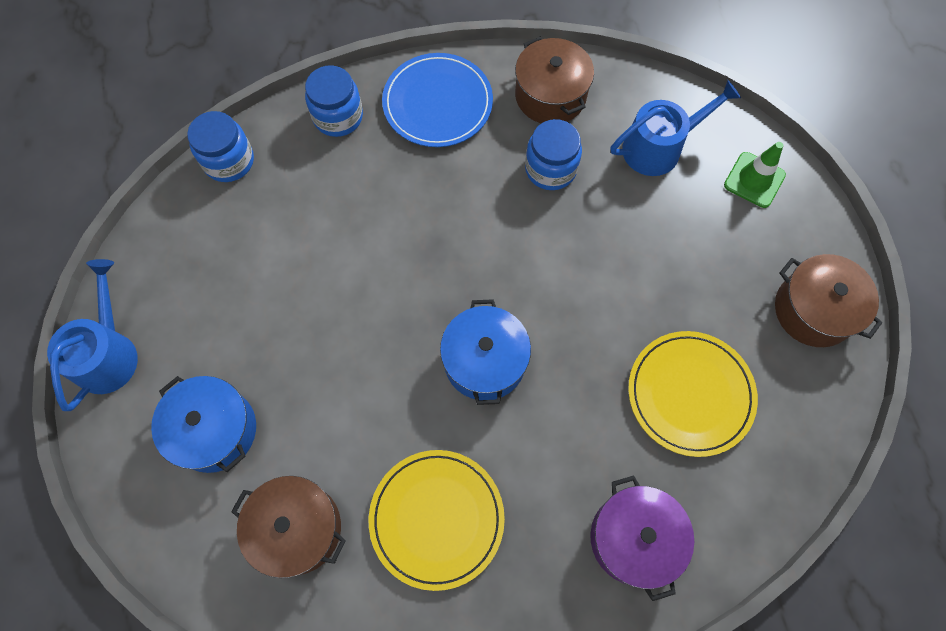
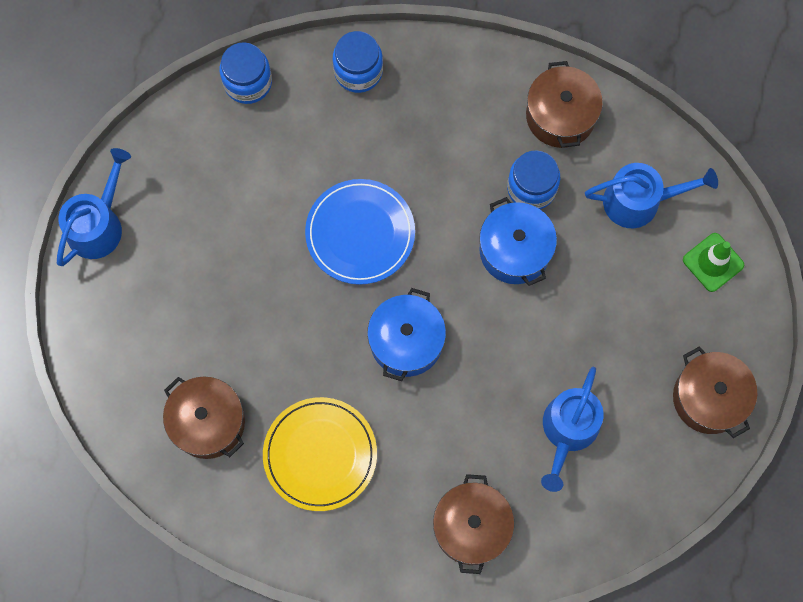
camera: 20 degrees right, 5 degrees up
blue pot [151,376,256,473] -> blue pot moved to [479,197,557,286]
blue plate [382,53,493,147] -> blue plate moved to [305,179,415,285]
purple pot [590,475,694,601] -> brown pot [433,474,514,574]
yellow plate [628,331,758,457] -> blue watering can [541,366,604,492]

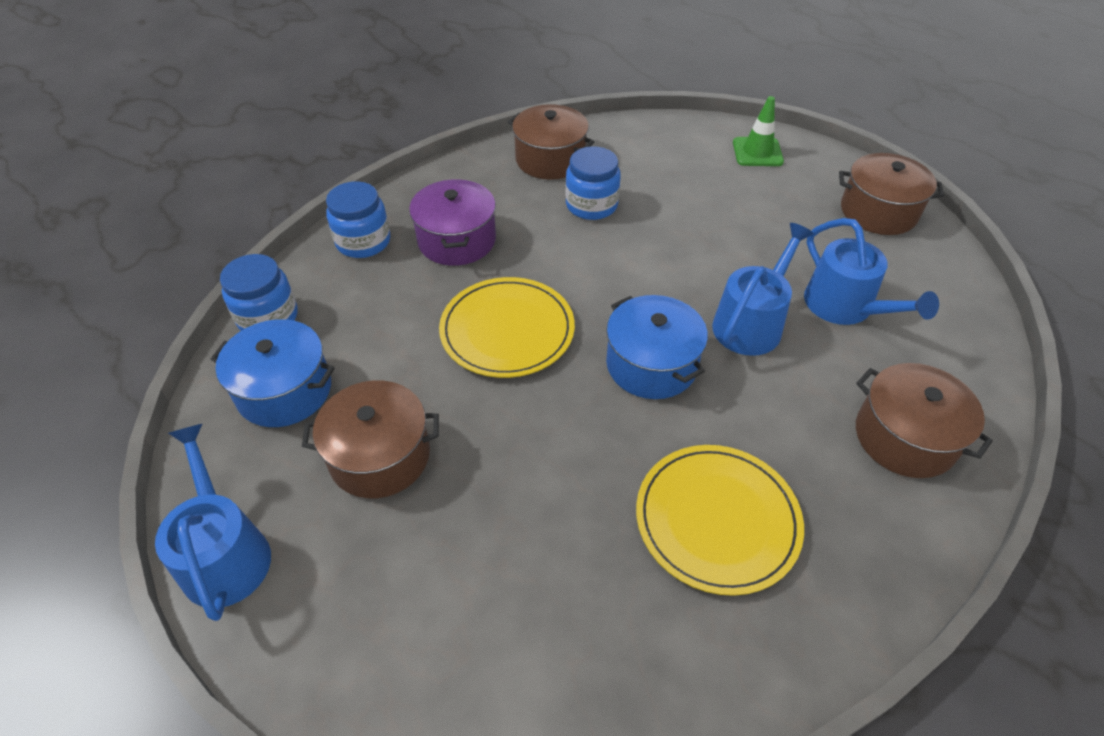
camera: 50 degrees left, 25 degrees down
brown pot [163,377,245,459] -> brown pot moved to [302,380,439,498]
blue plate [305,179,415,285] -> yellow plate [439,277,575,378]
blue pot [479,197,557,286] -> blue pot moved to [211,319,335,427]
blue watering can [585,163,718,228] -> blue watering can moved to [712,223,814,356]
none -> purple pot [409,179,496,266]

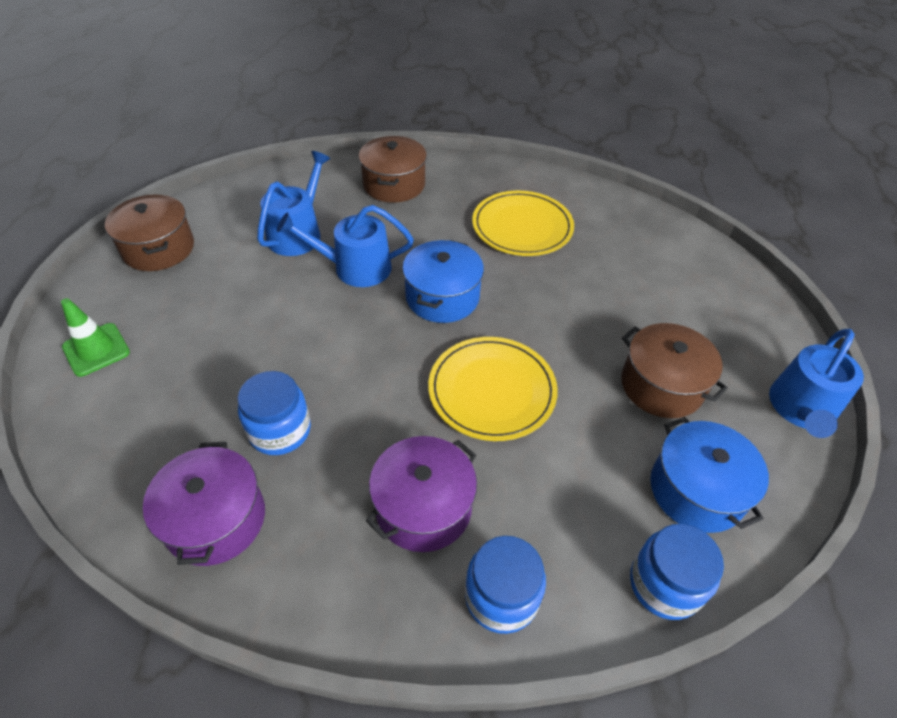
camera: 130 degrees left, 0 degrees up
brown pot [508,104,594,180] -> purple pot [143,442,265,566]

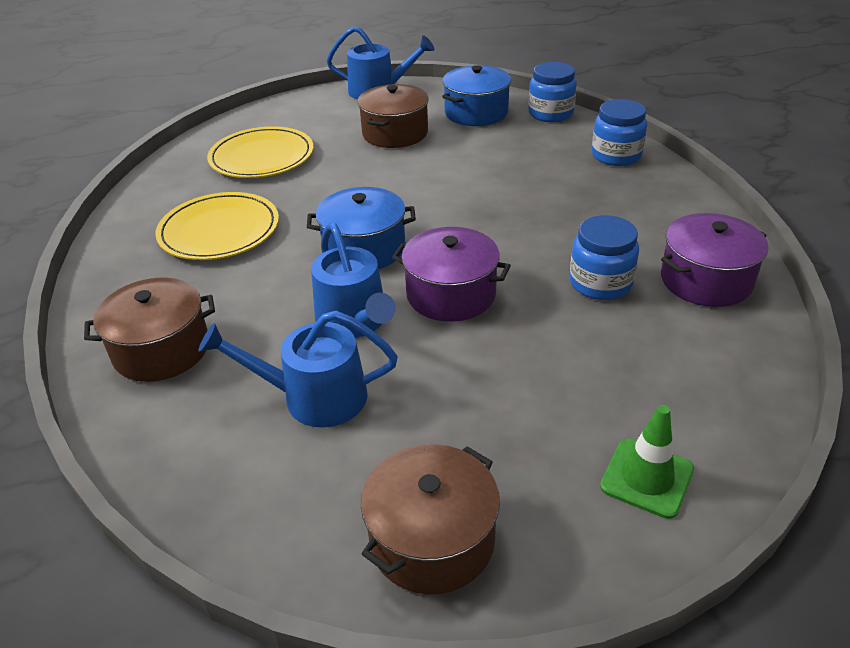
camera: 110 degrees left, 10 degrees down
purple pot [366,436,477,552] -> purple pot moved to [392,227,511,322]
yellow plate [428,337,558,441] -> yellow plate moved to [207,126,314,178]

